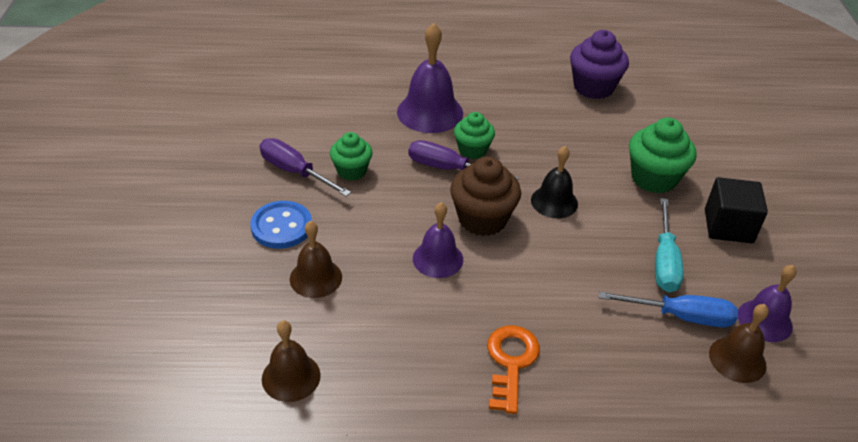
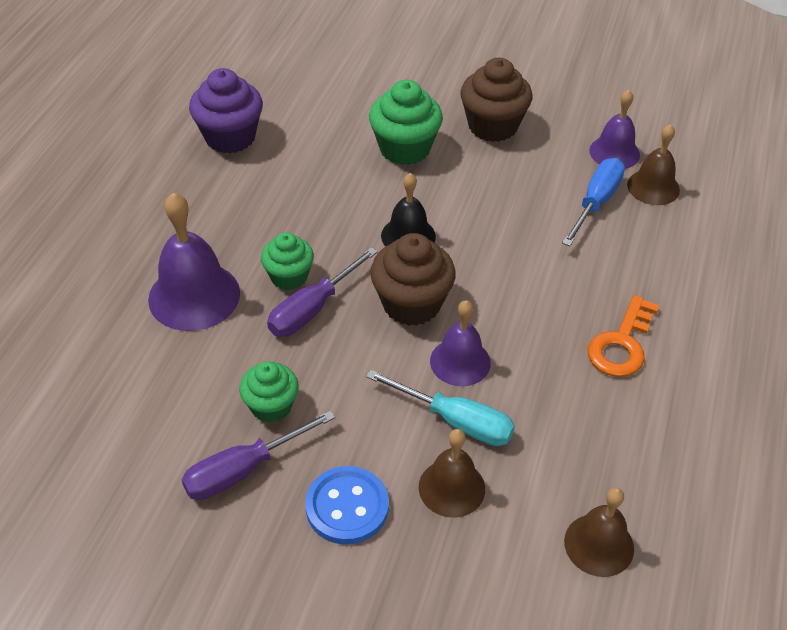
camera: 70 degrees left, 5 degrees up
orange key [487,325,540,414] -> orange key turned 90 degrees counterclockwise [588,295,660,377]
turquoise screwdriver [655,198,683,292] -> turquoise screwdriver moved to [366,369,515,446]
black cube [705,177,768,243] -> brown cupcake [460,58,532,142]

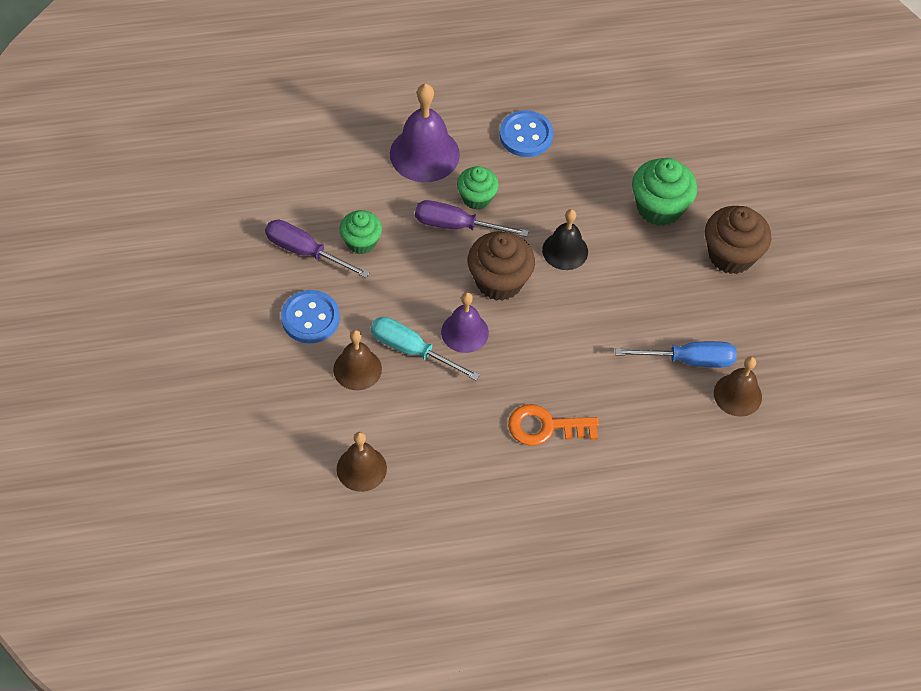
camera: 60 degrees right, 10 degrees up
purple cupcake [189,68,263,154] -> none
turquoise screwdriver [366,369,515,446] -> turquoise screwdriver turned 120 degrees clockwise [371,317,480,381]
purple bell [589,90,640,169] -> none
none -> blue button [499,110,554,157]

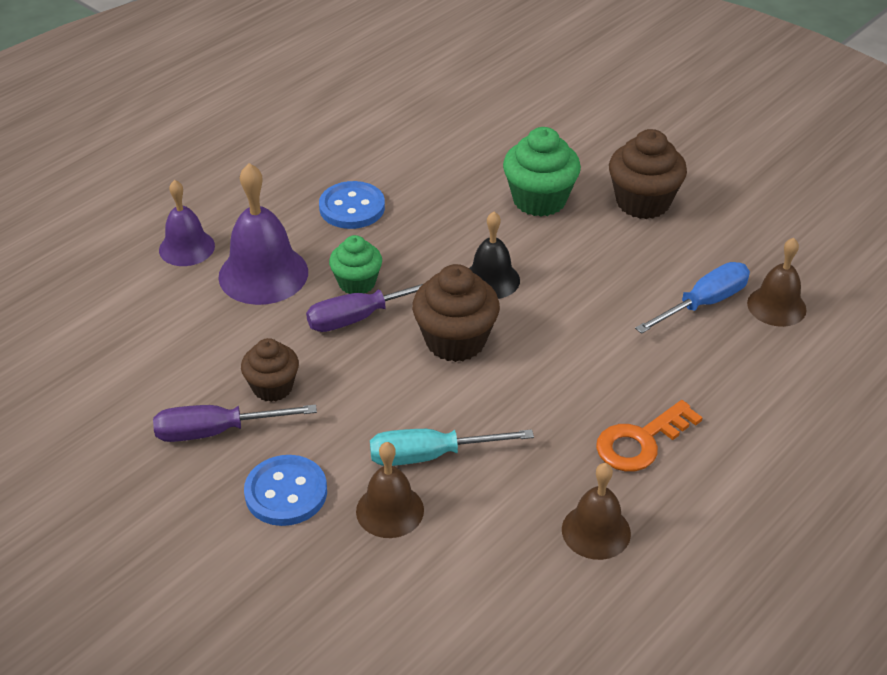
camera: 35 degrees left, 15 degrees down
brown bell [337,432,387,492] -> brown bell moved to [562,463,631,560]
green cupcake [339,210,382,254] -> brown cupcake [241,338,299,402]
purple bell [441,292,489,353] -> purple bell moved to [159,180,215,266]

